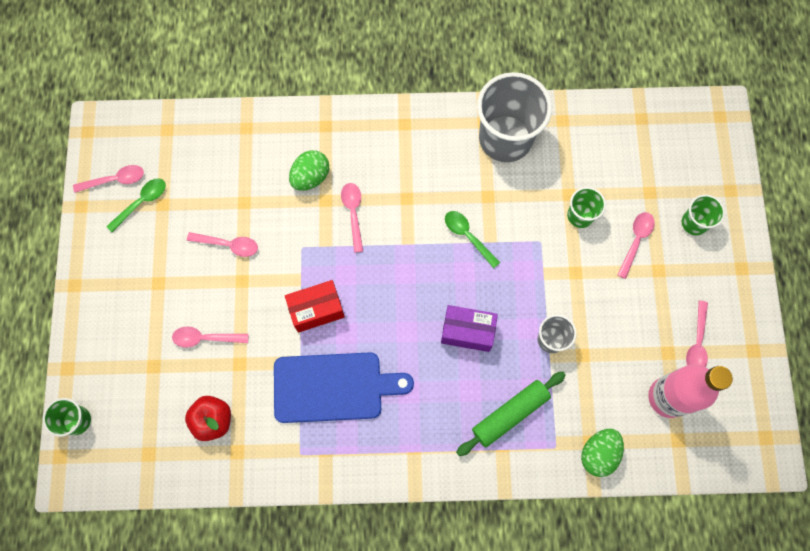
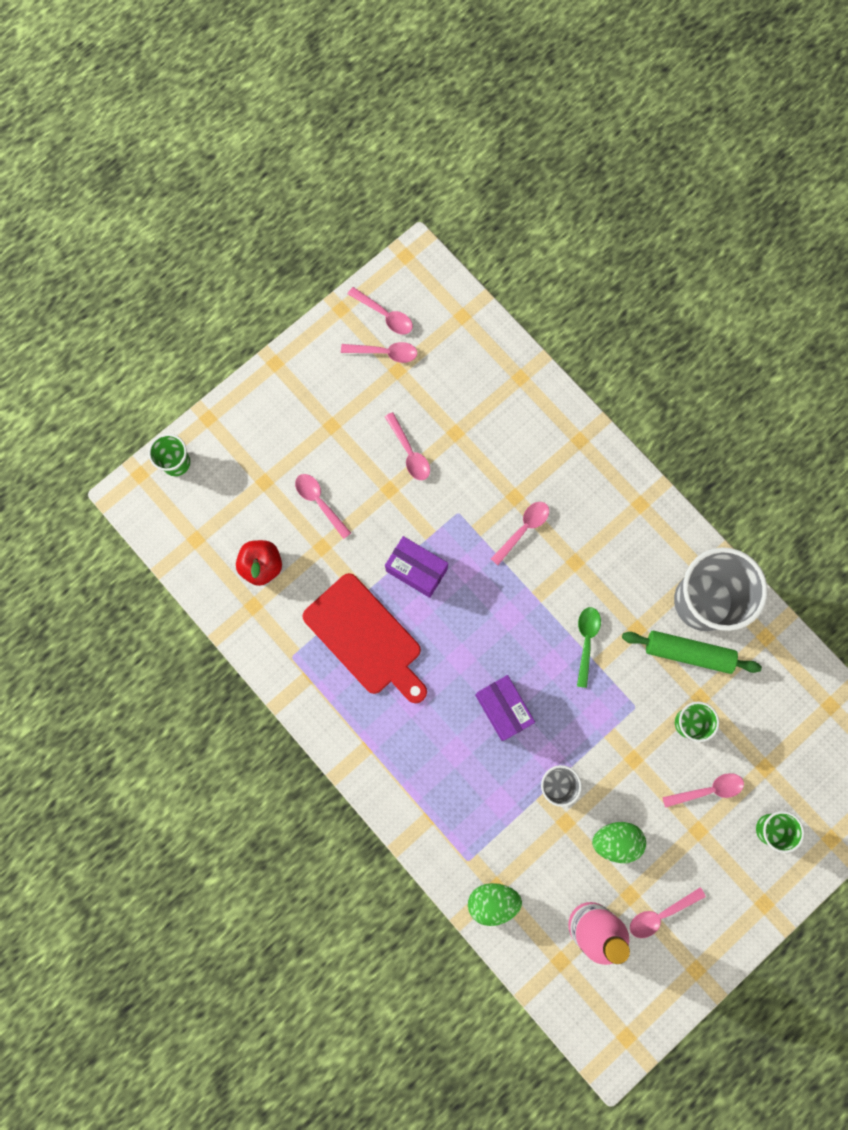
camera: 50 degrees right, 5 degrees up
green spoon [106,178,166,232] -> pink spoon [341,342,417,363]
blue cutting board [274,352,414,423] -> red cutting board [303,573,427,703]
red box [285,280,345,333] -> purple box [385,536,448,598]
green egg [289,150,329,191] -> green egg moved to [592,822,646,863]
green rolling pin [456,371,566,456] -> green rolling pin moved to [622,631,762,674]

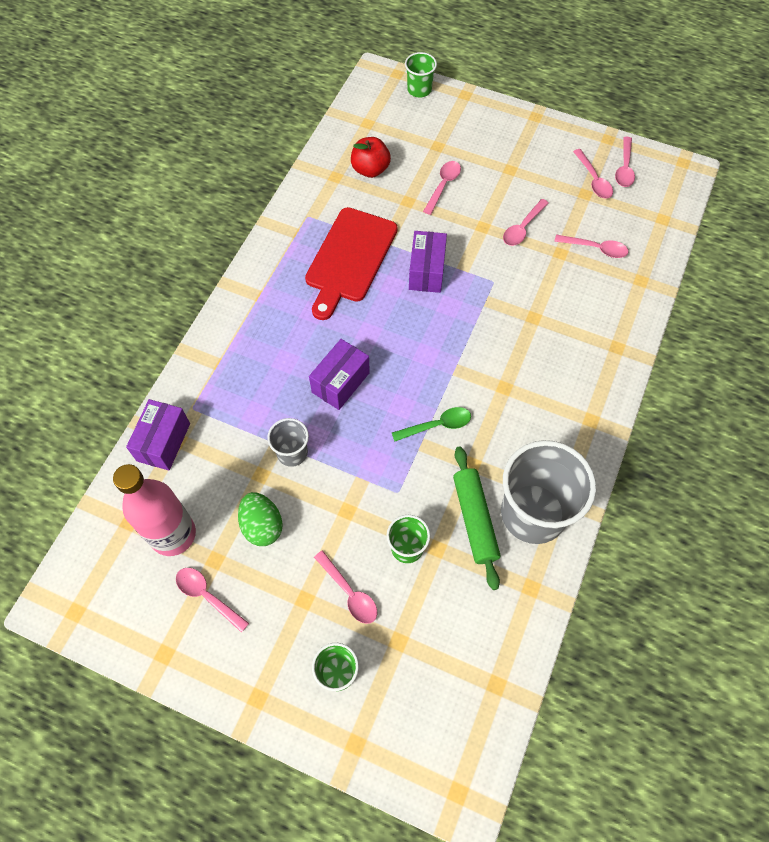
camera: 65 degrees right, 15 degrees down
green egg [468,883,522,926] -> purple box [126,399,190,471]
pink spoon [491,502,549,565] -> pink spoon moved to [554,234,628,258]

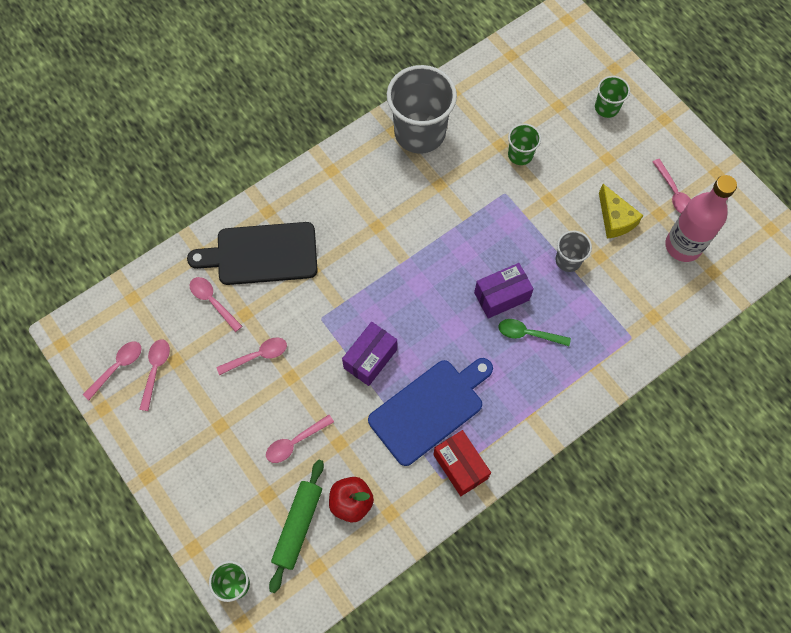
camera: 150 degrees left, 5 degrees up
purple box [126,399,190,471] -> none
green egg [238,492,283,546] -> yellow cheese [599,184,643,239]
red cutting board [305,207,398,320] -> blue cutting board [368,358,493,466]
pink spoon [314,550,378,624] -> none
green spoon [392,407,471,442] -> green spoon moved to [499,319,571,346]
green rolling pin [453,446,500,590] -> green rolling pin moved to [269,460,324,593]
none -> black cutting board [187,222,317,285]
none -> red box [433,430,491,496]

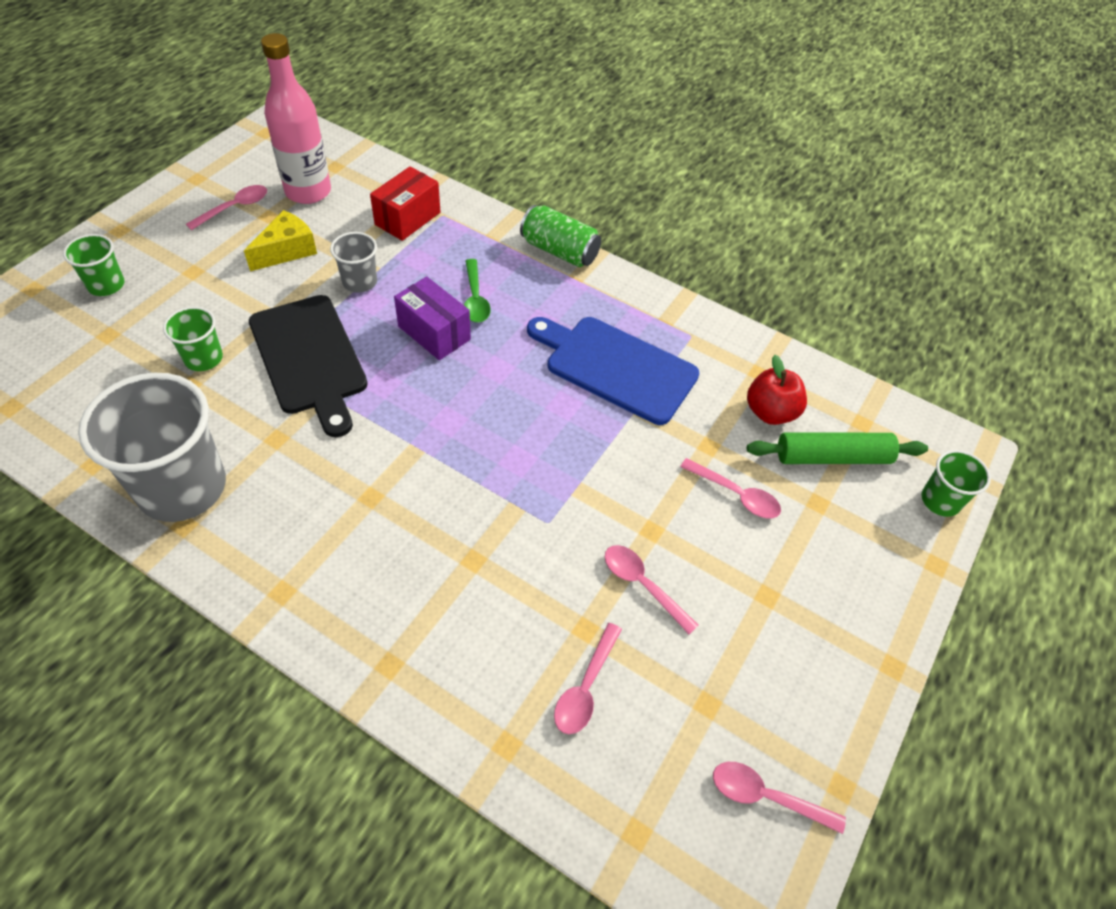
camera: 115 degrees left, 15 degrees down
pink spoon [139,339,170,411] -> none
black cutting board [187,222,317,285] -> black cutting board moved to [249,295,368,437]
purple box [342,322,397,386] -> none
red box [433,430,491,496] -> red box moved to [370,166,441,241]
none -> green can [520,205,601,267]

